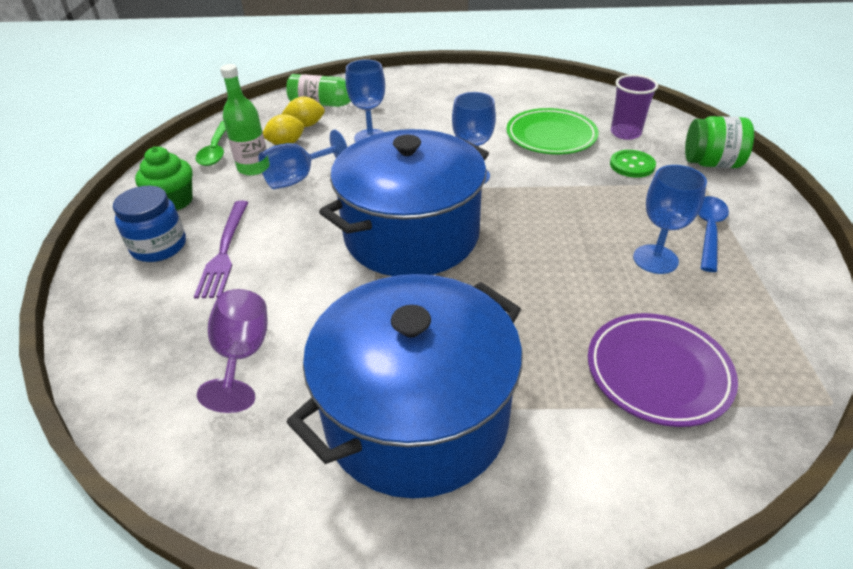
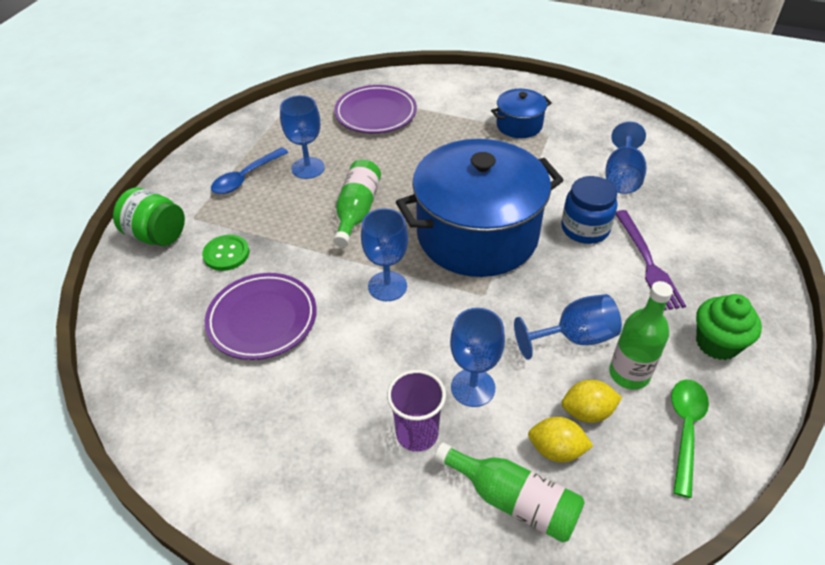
camera: 160 degrees left, 5 degrees up
blue jar [113,186,186,262] -> blue jar moved to [561,176,617,244]
purple fork [194,201,248,299] -> purple fork turned 150 degrees clockwise [616,210,686,311]
purple goblet [197,289,267,413] -> blue goblet [605,121,646,194]
blue pot [286,274,522,499] -> blue pot [491,89,552,138], size x0.45
green plate [506,108,598,154] -> purple plate [205,273,317,360]
purple cup [611,74,658,140] -> purple cup moved to [387,370,446,452]
none -> green bottle [333,159,381,247]

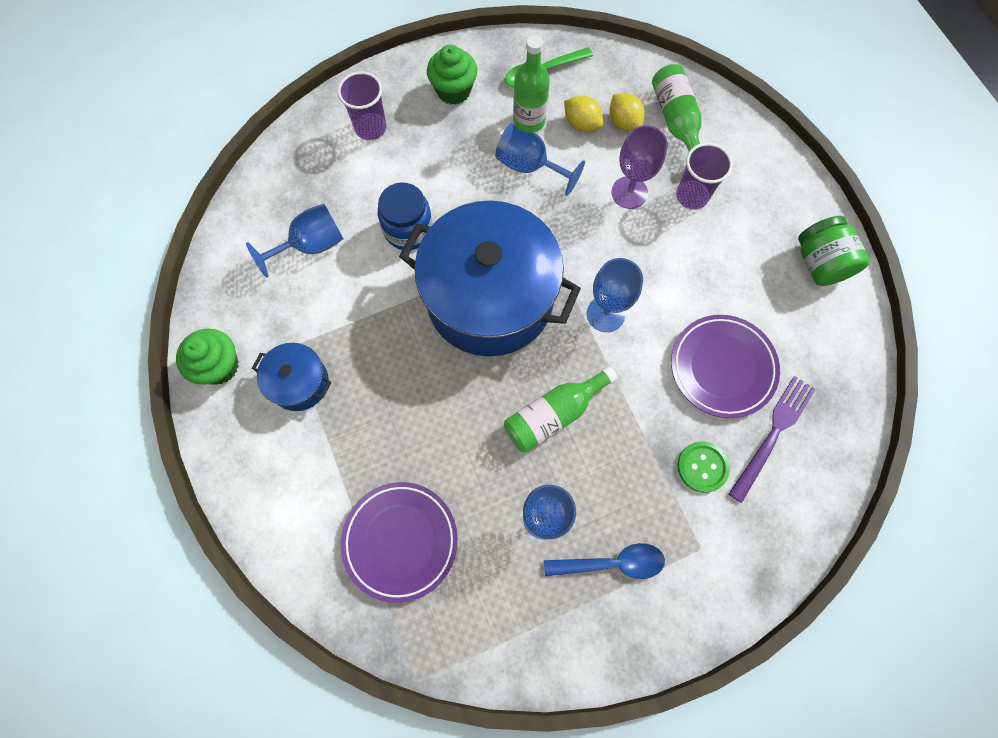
camera: 135 degrees left, 25 degrees up
green jar [113,188,185,246] -> green jar moved to [798,216,870,286]
blue goblet [450,308,505,407] -> purple goblet [612,125,668,209]
purple fork [616,210,686,311] -> purple fork moved to [729,376,816,503]
none -> green cupcake [176,329,239,385]
none -> purple cup [338,71,386,140]

